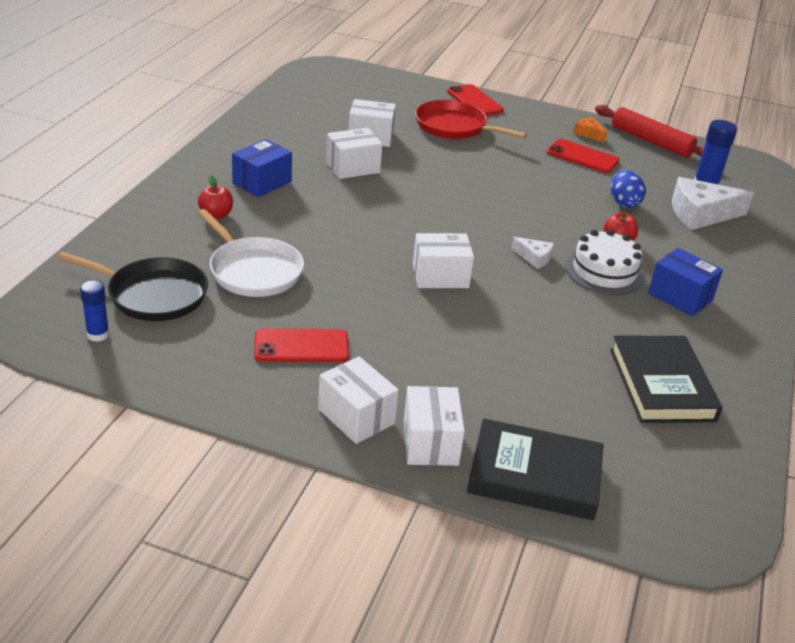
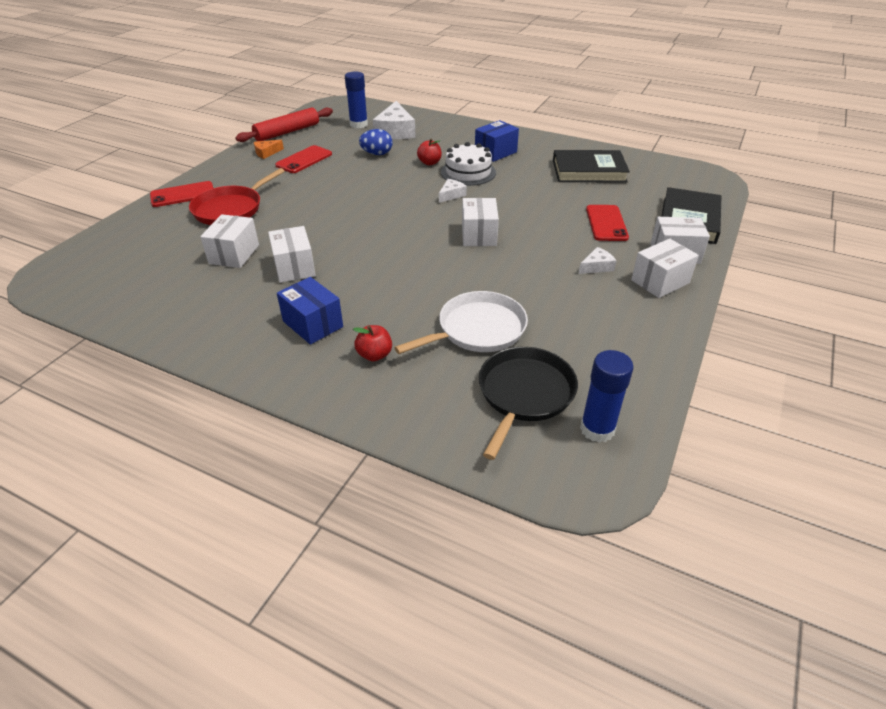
camera: 80 degrees left, 5 degrees up
blue glue stick [80,280,110,342] -> blue glue stick [580,350,634,443], size x1.53
red phone [254,328,349,362] -> red phone moved to [586,205,629,241]
none -> white cheese [579,247,617,274]

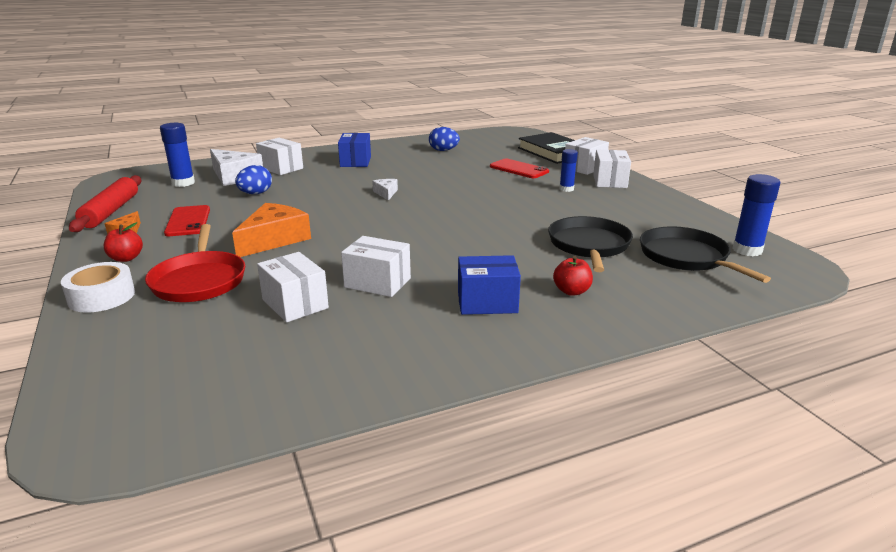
camera: 50 degrees left, 15 degrees down
red phone [150,181,213,207] -> white tape [61,262,135,313]
white pan [394,291,528,354] -> black pan [548,216,633,272]
red apple [417,139,442,165] -> red apple moved to [104,222,143,262]
white cake [441,142,496,186] -> none
white box [462,198,499,246] -> white box moved to [256,138,303,175]
black book [553,150,630,183] -> blue egg [429,127,460,151]
white cheese [579,247,617,274] -> blue glue stick [559,149,578,192]
none -> orange cheese [232,203,311,257]

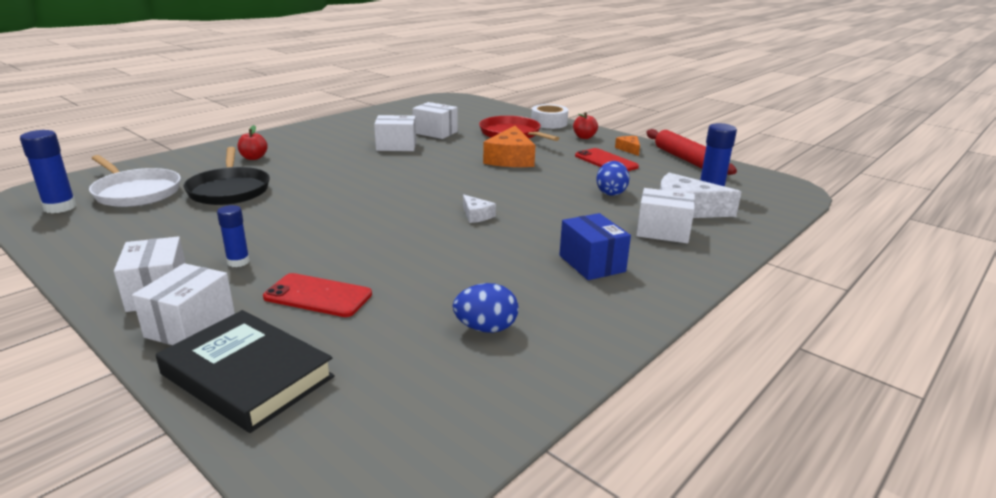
camera: 155 degrees right, 0 degrees up
blue box [458,255,521,315] -> none
black pan [640,226,771,283] -> white pan [89,155,181,207]

